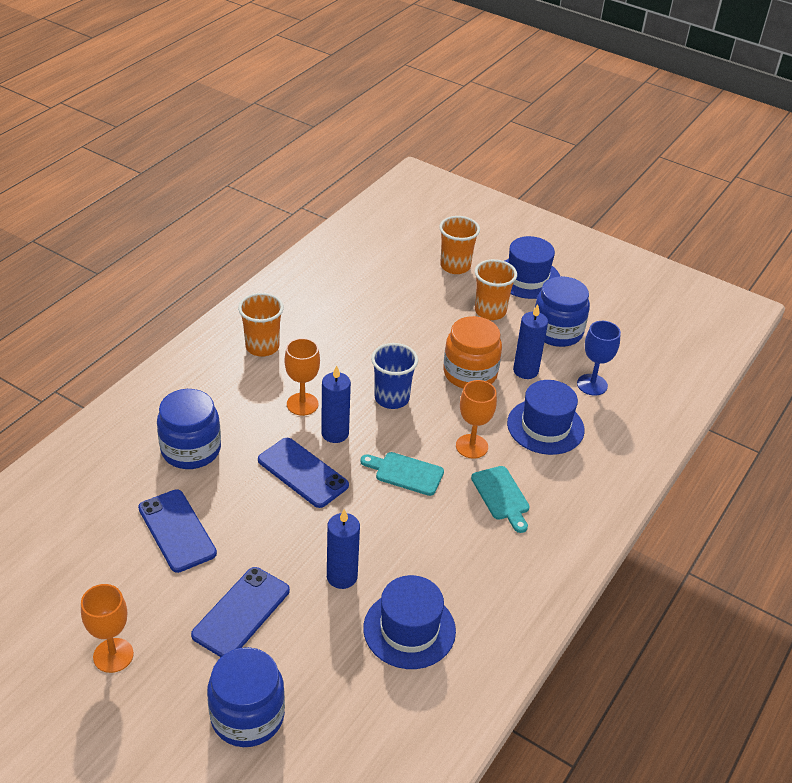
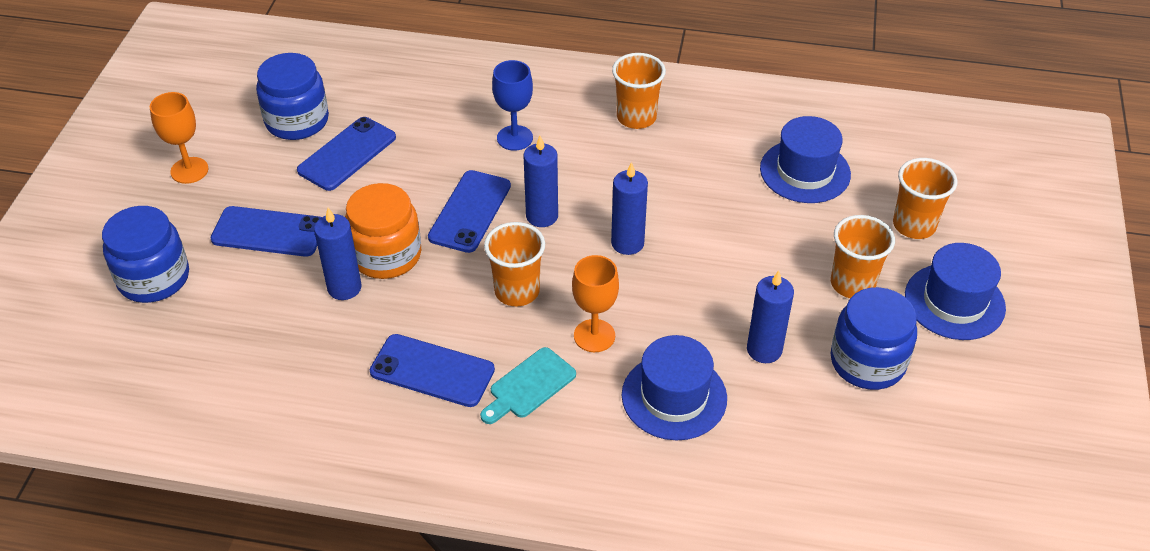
camera: 70 degrees right, 5 degrees up
blue jar [157,389,221,469] -> blue jar moved to [256,53,329,140]
orange goblet [285,338,320,416] -> none
turquoise cutting board [360,452,444,496] -> orange cup [484,222,545,306]
blue hat [363,575,456,669] -> blue hat moved to [760,116,851,203]
blue cup [371,343,418,409] -> blue candle [611,162,648,255]
orange jar [443,316,502,389] -> orange jar moved to [345,183,421,279]
blue goblet [577,321,621,396] -> blue goblet moved to [492,60,533,151]
none -> blue phone [370,334,495,407]

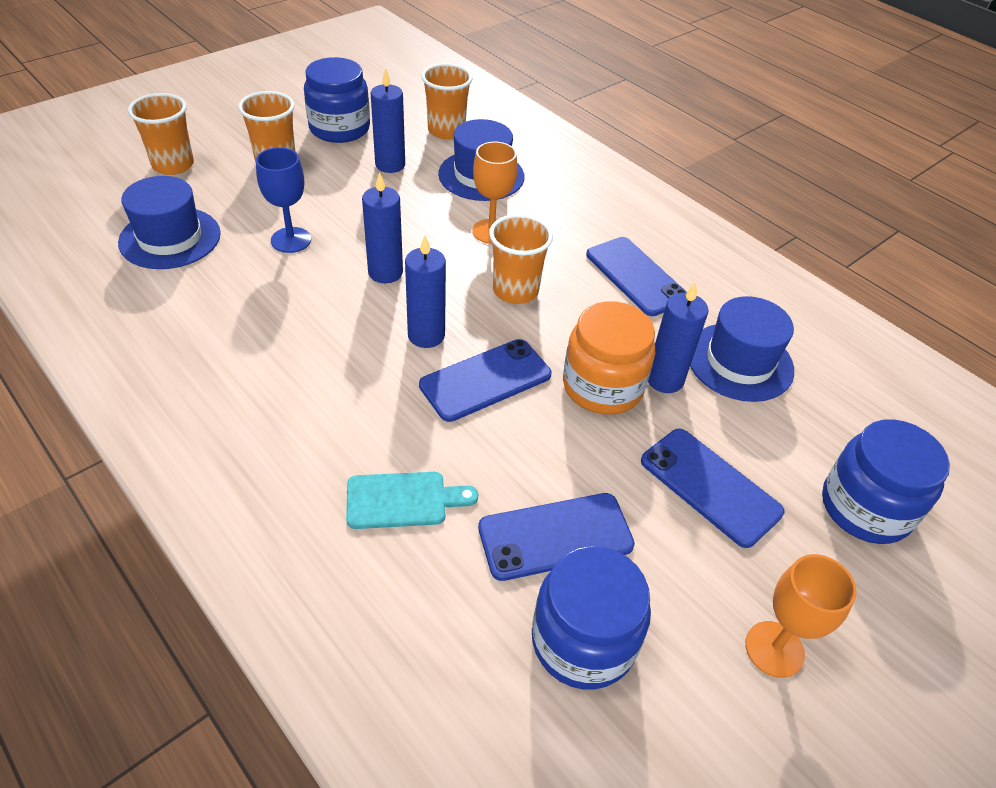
camera: 145 degrees left, 0 degrees up
turquoise cutting board [480,347,576,424] -> turquoise cutting board moved to [346,472,478,529]
blue goblet [492,60,533,151] -> blue goblet moved to [256,147,311,253]
orange cup [612,53,666,129] -> orange cup moved to [421,63,473,139]
blue hat [905,243,1006,340] -> blue hat moved to [690,296,794,402]

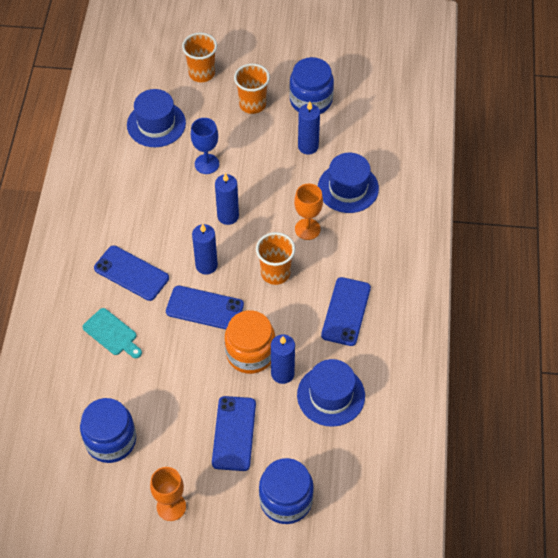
camera: 50 degrees right, 10 degrees up
orange cup [421,63,473,139] -> none
blue phone [478,493,635,581] -> blue phone moved to [94,245,169,301]

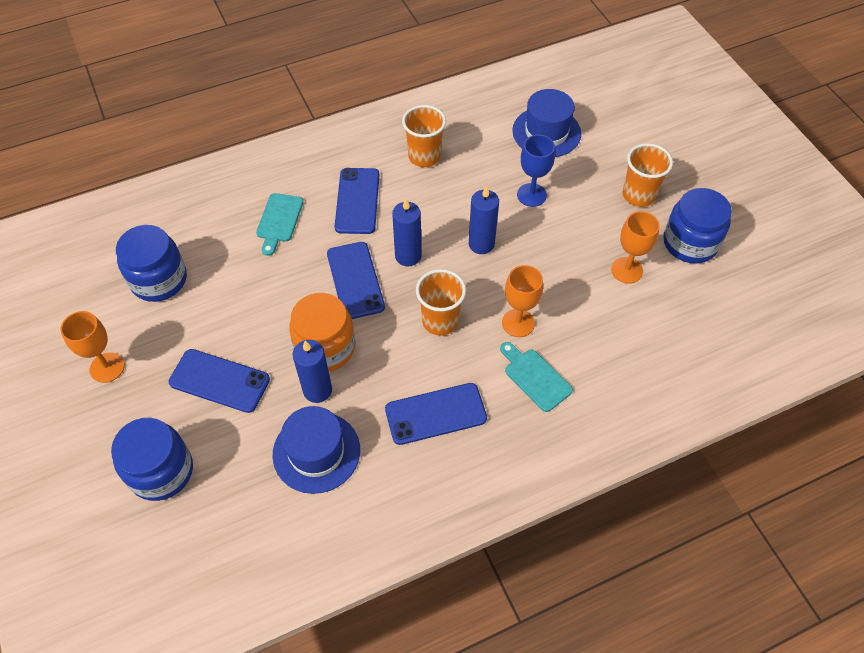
camera: 60 degrees right, 0 degrees up
orange cup [182,33,217,82] -> orange cup moved to [402,105,446,167]
blue phone [212,396,256,471] -> blue phone turned 45 degrees clockwise [169,349,270,413]
blue candle [298,101,320,154] -> orange goblet [611,211,660,284]
blue hat [318,153,379,213] -> none
none -> turquoise cutting board [500,342,573,412]

